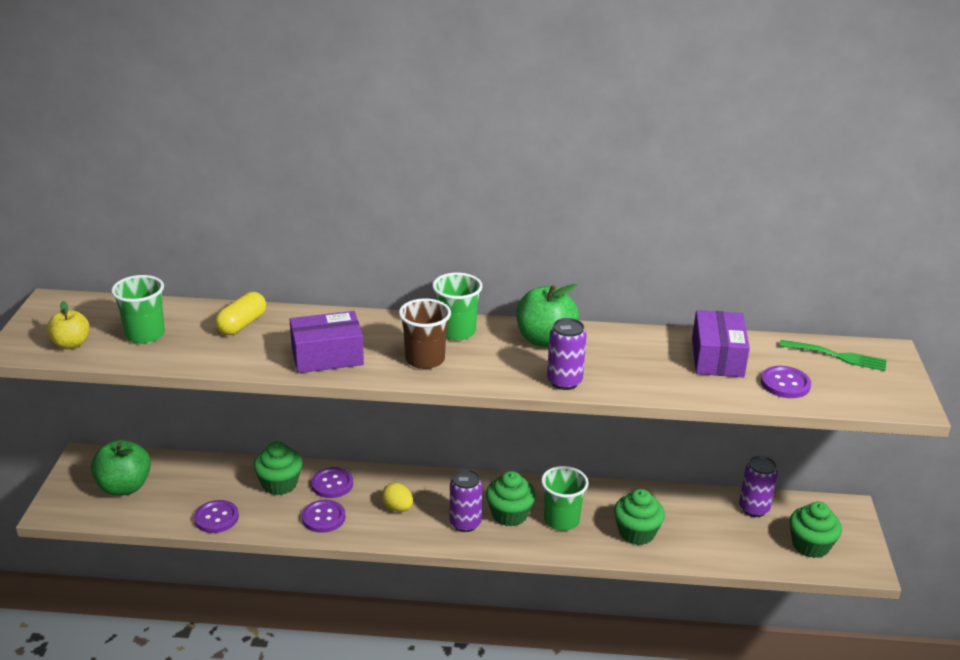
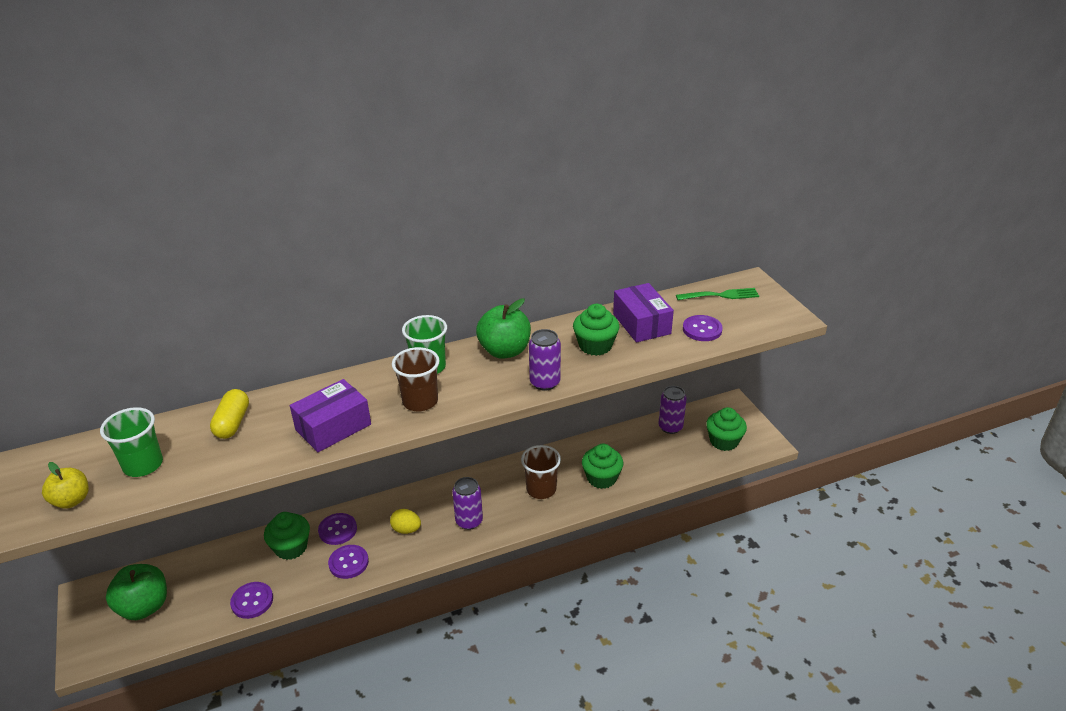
camera: 25 degrees left, 5 degrees up
green cupcake [486,471,536,527] -> green cupcake moved to [573,304,619,356]
green cup [541,466,589,531] -> brown cup [521,445,561,499]

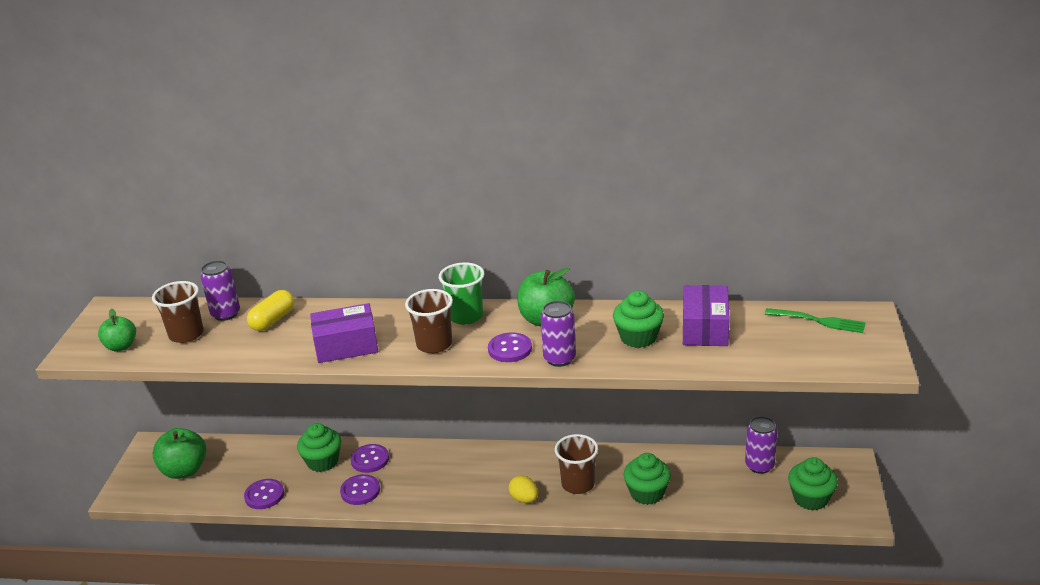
camera: 30 degrees right, 5 degrees down
yellow apple [42,462,88,509] -> green apple [98,308,136,352]
green cup [100,407,163,477] -> brown cup [152,281,204,343]
yellow egg [390,509,421,534] -> yellow egg moved to [508,475,538,503]
purple can [452,477,483,530] -> purple can moved to [200,261,240,321]
purple button [683,315,723,341] -> purple button moved to [488,332,532,362]

